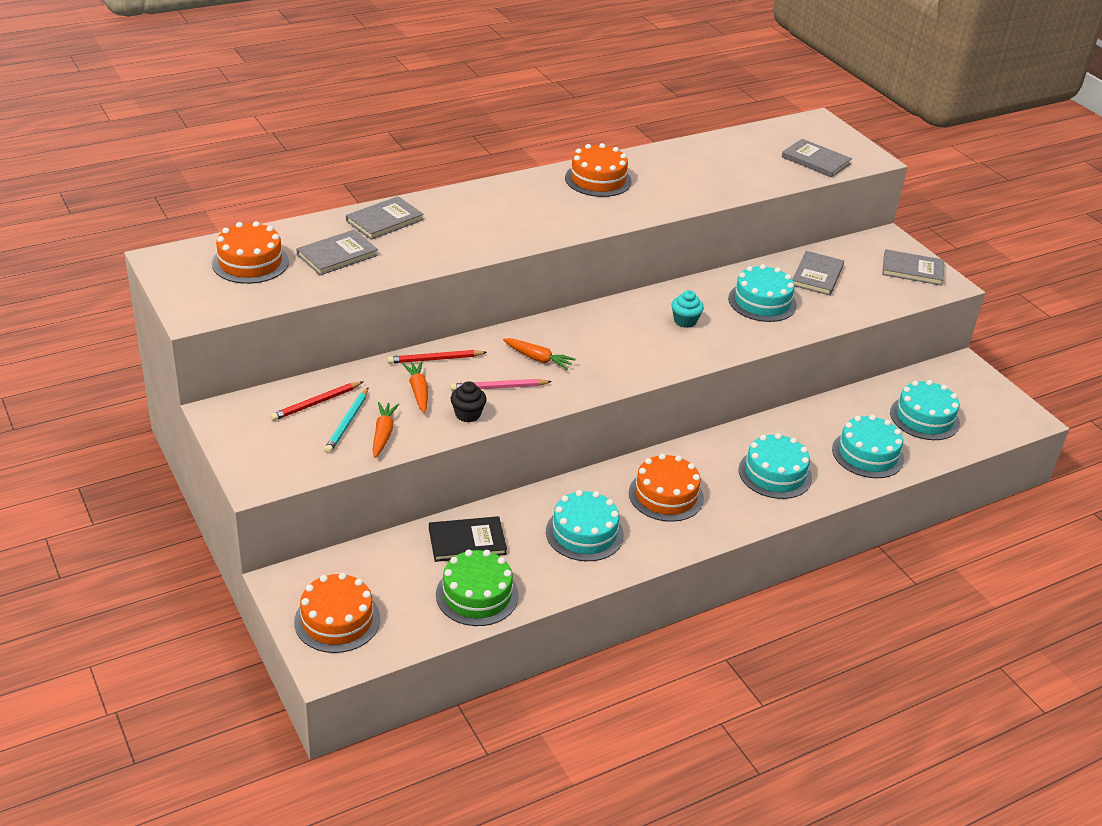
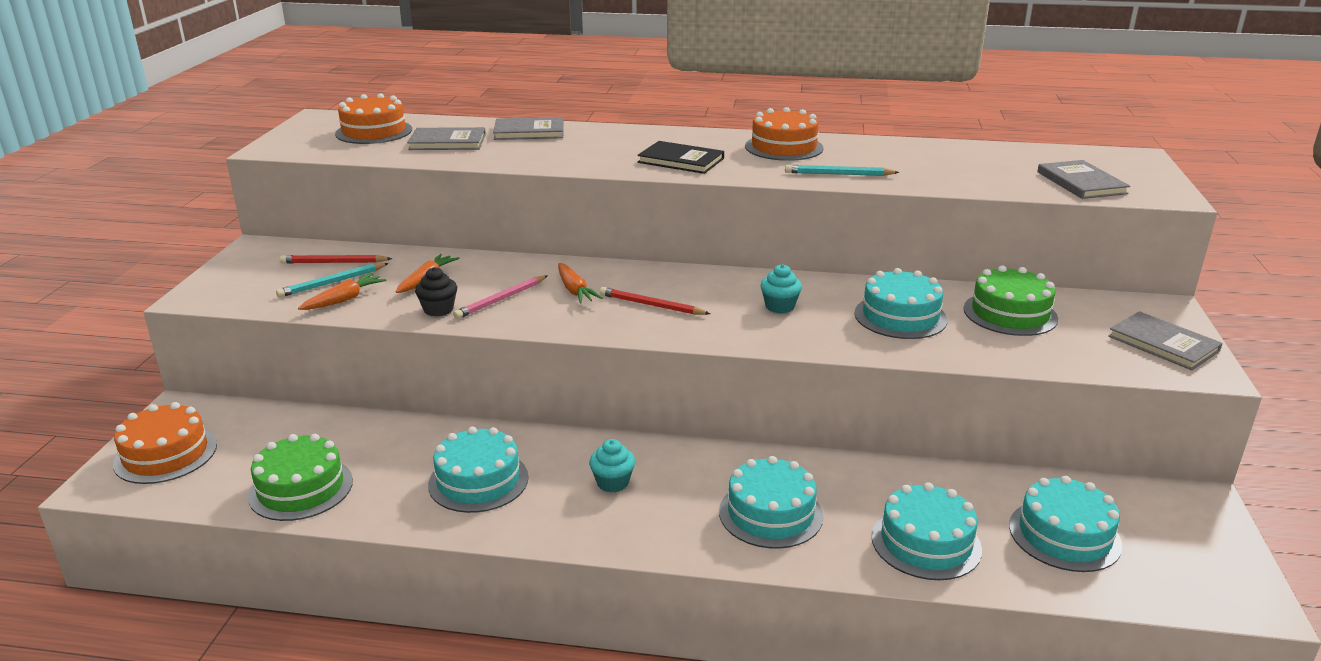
camera: 40 degrees right, 10 degrees down
red pencil [387,350,487,364] -> red pencil moved to [600,287,711,315]
black book [429,516,507,562] -> black book moved to [638,141,724,174]
pink pencil [450,379,552,391] -> pink pencil turned 75 degrees counterclockwise [453,275,548,319]
orange cake [629,453,704,522] -> turquoise cupcake [589,439,635,493]
grey book [792,251,844,295] -> green cake [964,265,1058,336]
none -> turquoise pencil [785,165,899,176]

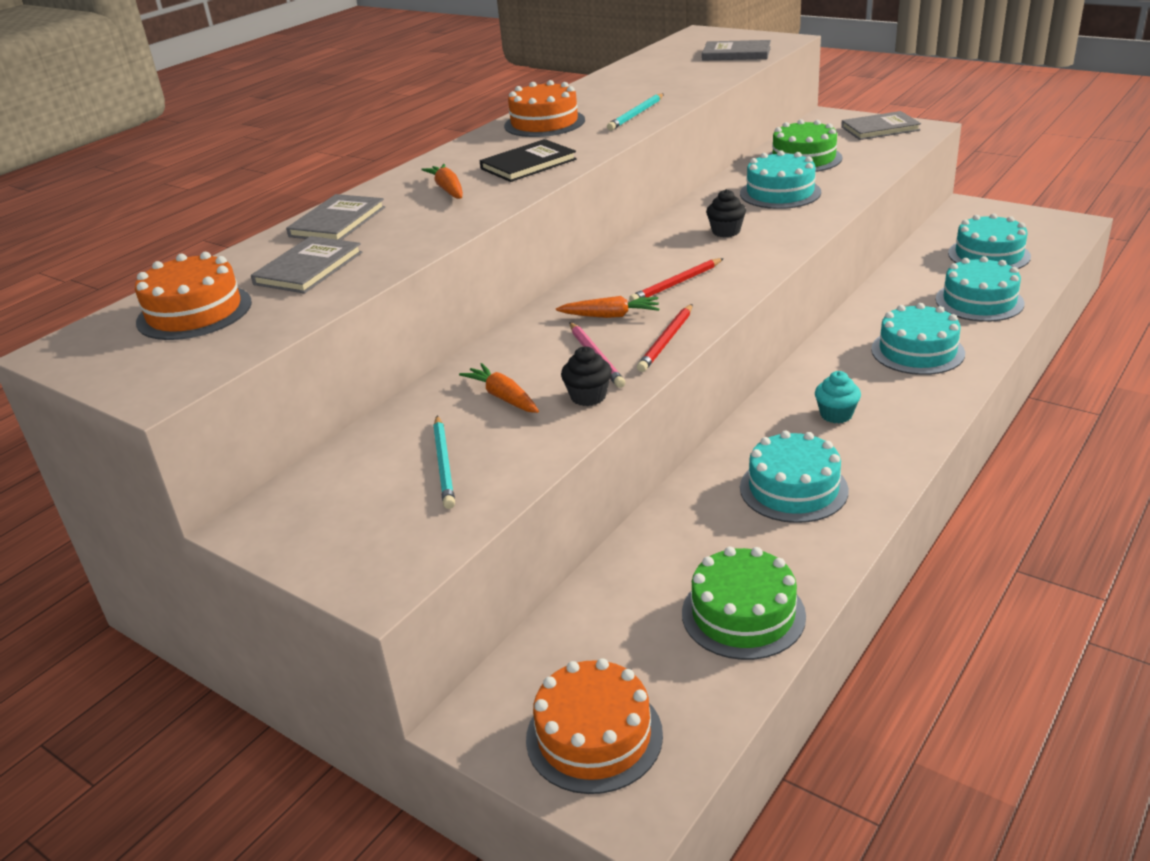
camera: 60 degrees left, 5 degrees up
red pencil [280,255,392,264] -> red pencil moved to [637,304,693,372]
orange carrot [298,273,386,310] -> orange carrot moved to [421,164,463,199]
turquoise cupcake [760,264,802,314] -> black cupcake [706,189,746,237]

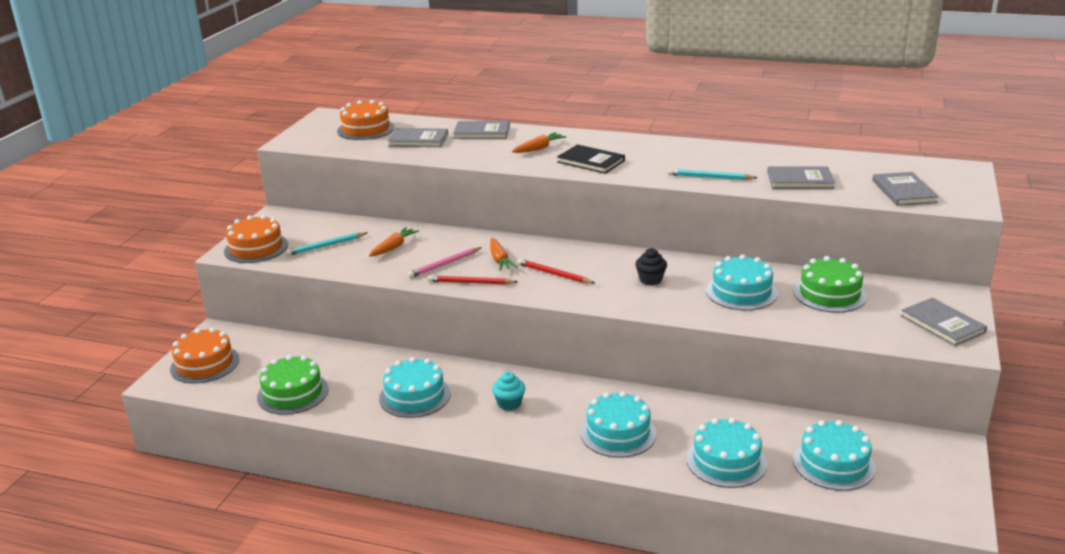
camera: 70 degrees right, 5 degrees down
orange cake [504,80,585,137] -> orange cake moved to [224,215,288,263]
black cupcake [561,346,612,406] -> none
none -> grey book [767,167,835,189]

